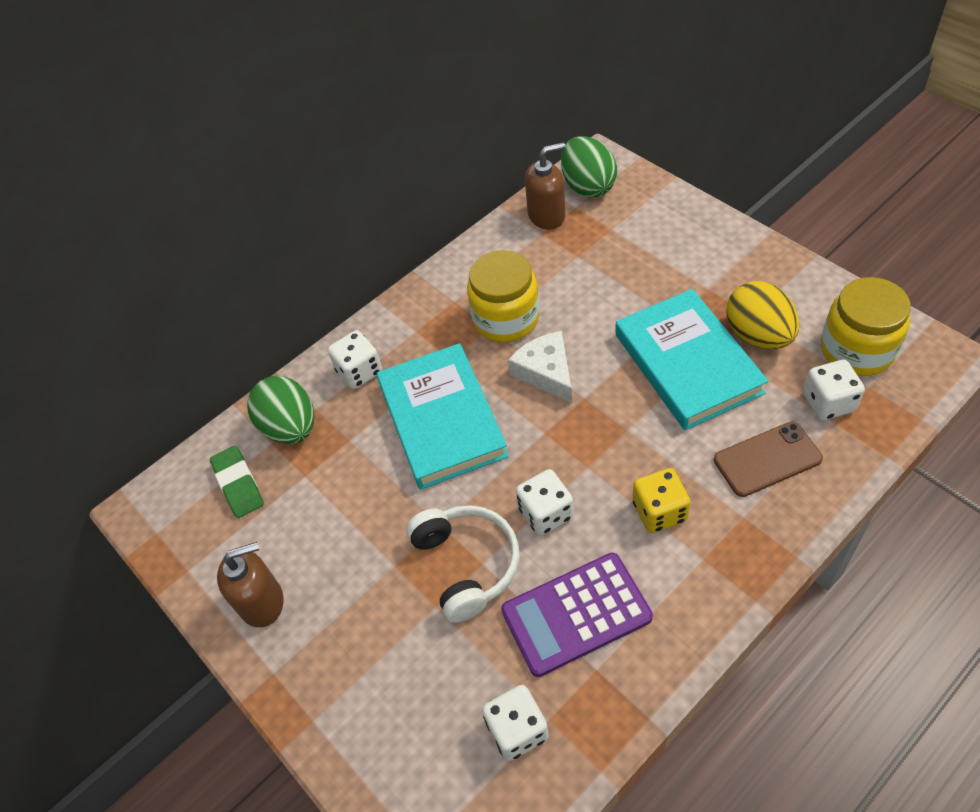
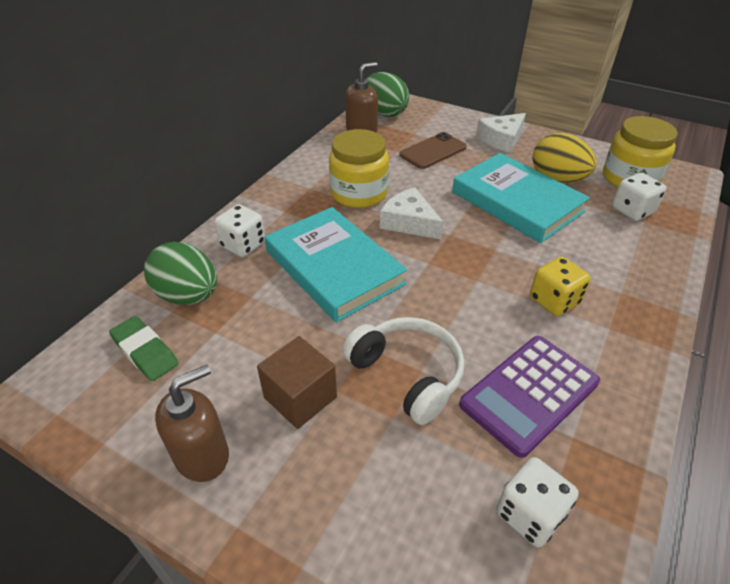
camera: 25 degrees left, 10 degrees down
white dice [516,469,574,536] -> none
brown phone [714,422,823,497] -> brown phone moved to [399,132,467,169]
none -> brown cube [257,336,337,429]
none -> white cheese [476,113,526,153]

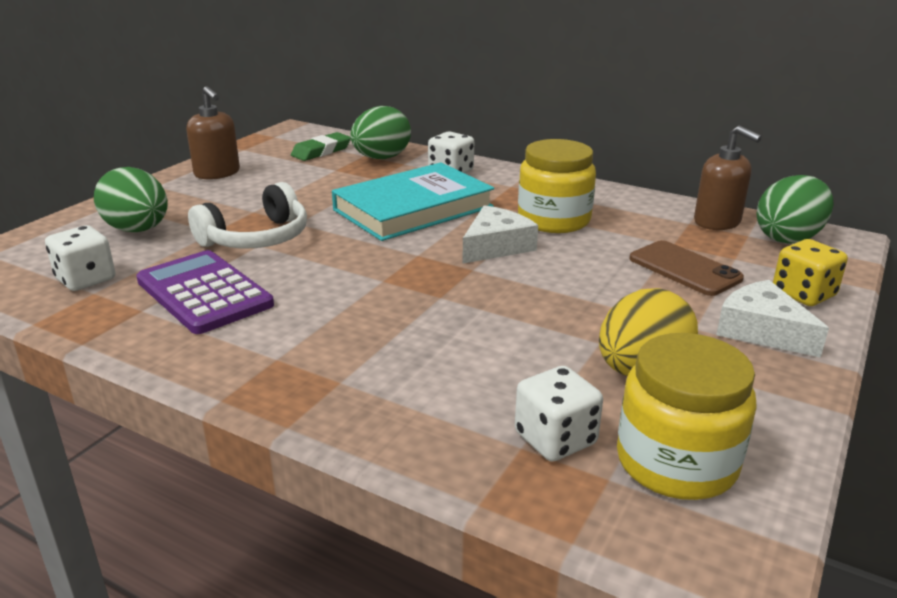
camera: 90 degrees right, 15 degrees down
brown cube [257,336,337,429] -> none
turquoise book [452,153,590,243] -> none
yellow dice [530,257,591,316] -> yellow dice moved to [773,239,848,306]
none -> green egg [94,167,168,232]

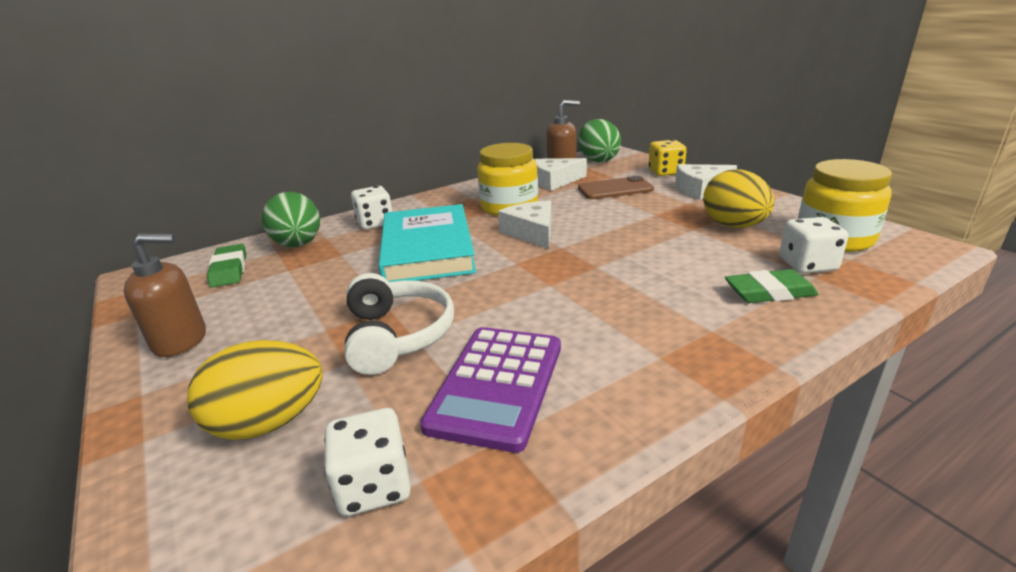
camera: 60 degrees left, 0 degrees up
green egg [94,167,168,232] -> yellow egg [187,340,323,440]
purple calculator [136,250,274,334] -> purple calculator turned 60 degrees counterclockwise [420,327,561,453]
none -> white cheese [534,158,587,191]
none -> green eraser [725,269,819,303]

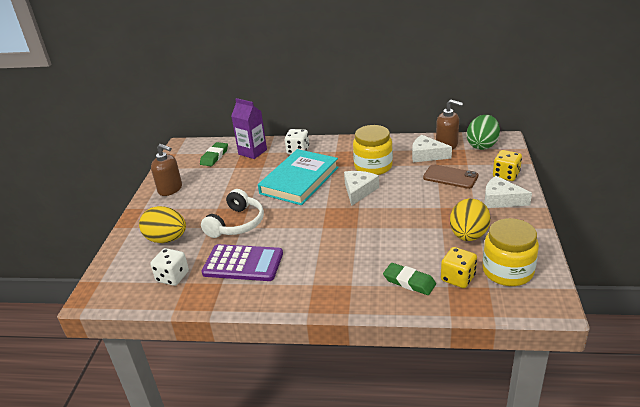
camera: 40 degrees right, 5 degrees up
green egg [262,192,320,247] -> purple carton [231,98,267,159]
purple calculator [420,327,561,453] -> purple calculator turned 135 degrees counterclockwise [201,244,283,281]
white dice [779,217,849,274] -> yellow dice [441,247,477,288]

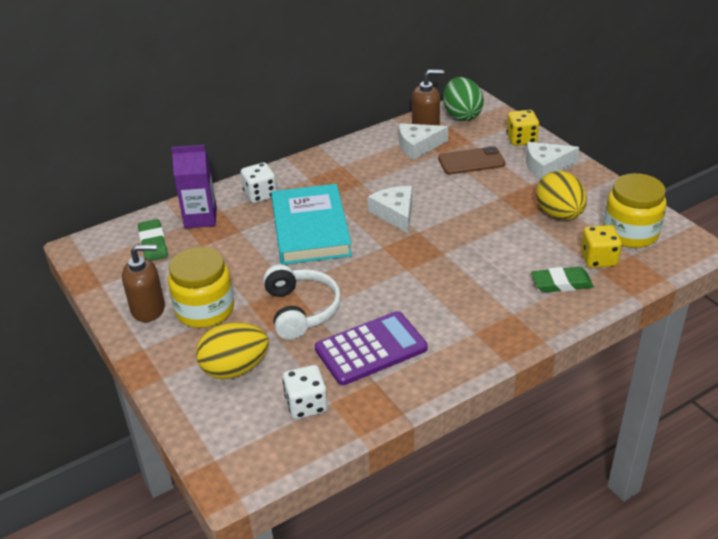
camera: 40 degrees left, 5 degrees up
yellow jar [353,125,393,175] -> yellow jar moved to [168,247,234,328]

